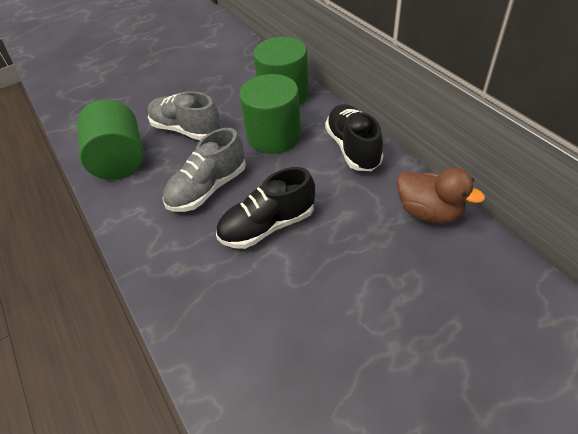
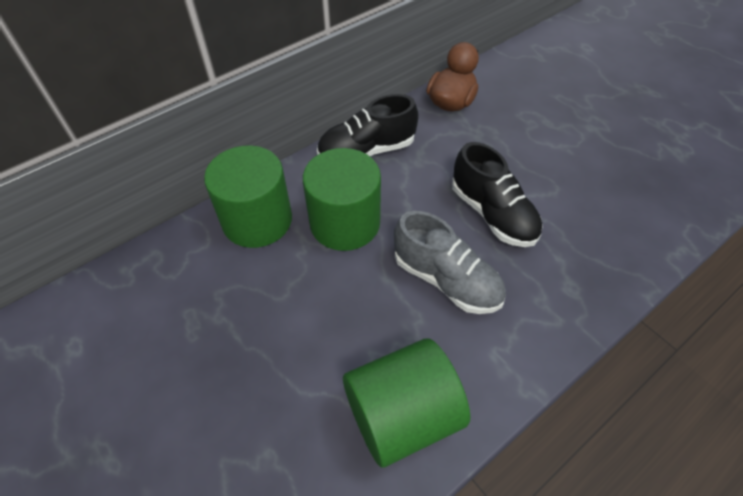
camera: 100 degrees left, 5 degrees up
grey shoe [148,91,221,140] -> none

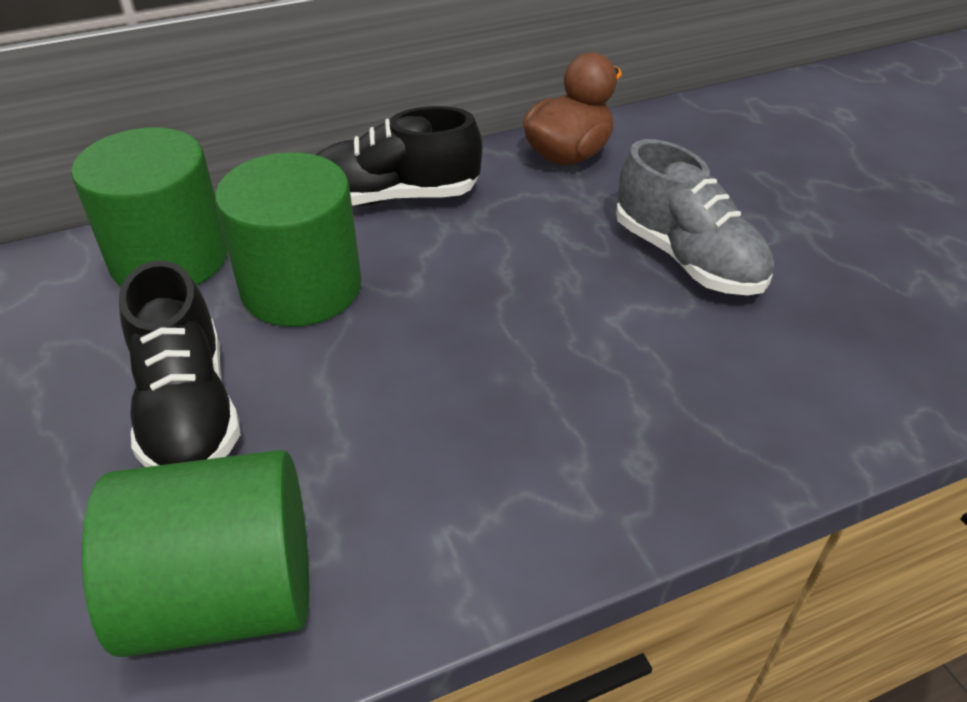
camera: 15 degrees right, 10 degrees down
grey shoe [394,211,506,314] -> grey shoe moved to [616,139,773,296]
black shoe [452,142,543,247] -> black shoe moved to [119,260,241,467]

